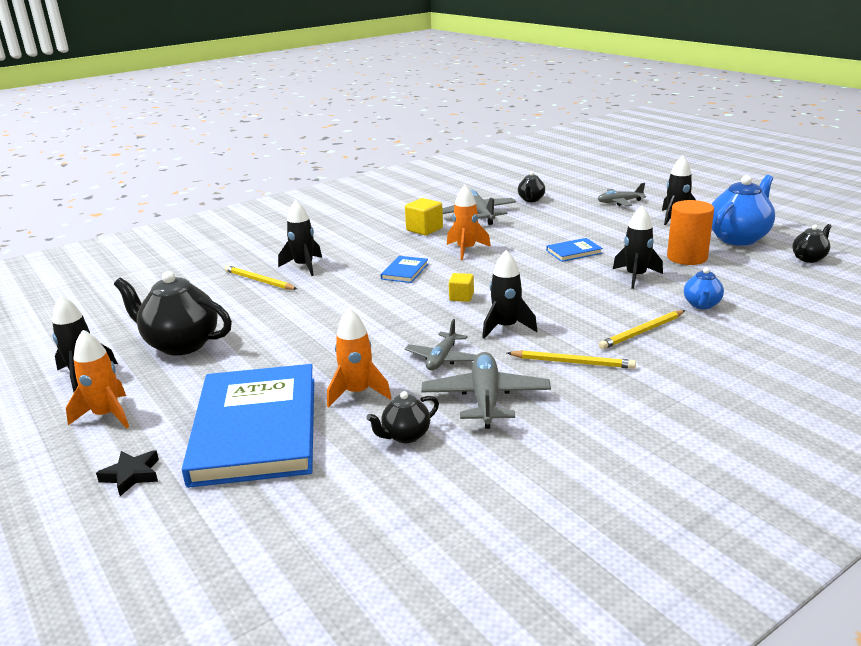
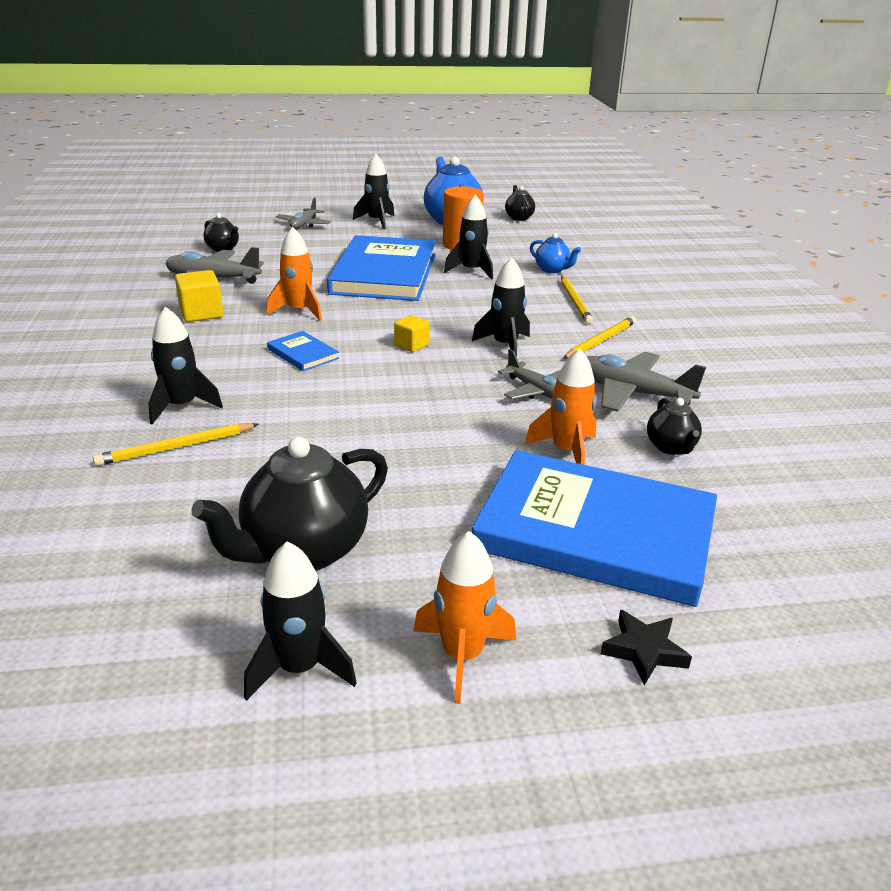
camera: 65 degrees left, 5 degrees up
blue book [546,238,603,262] -> blue book [327,235,436,301], size x2.46

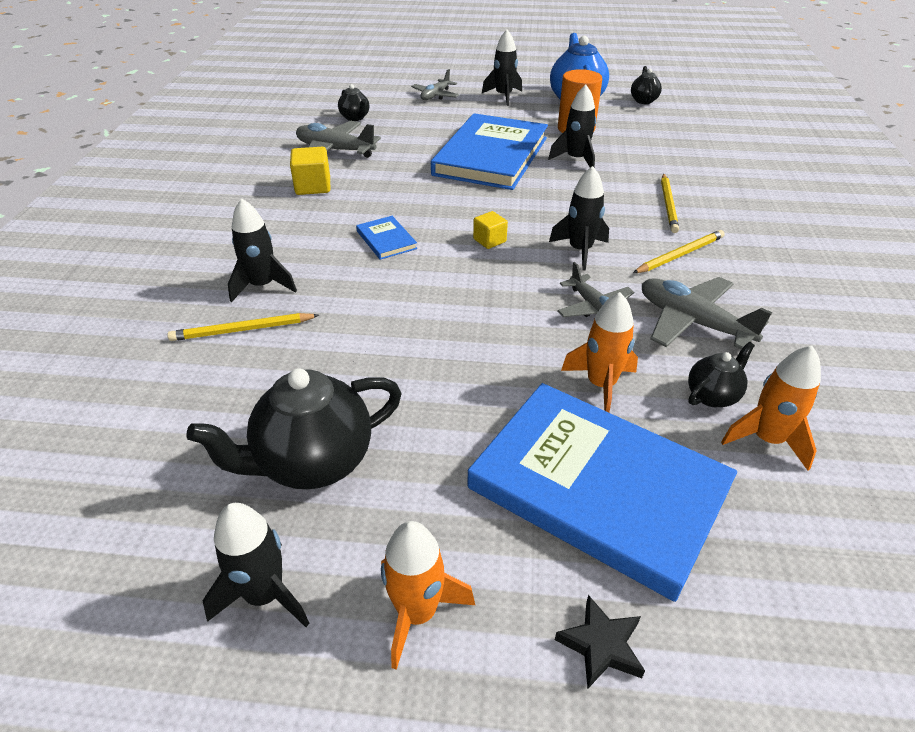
camera: 15 degrees right, 10 degrees up
orange rocket [266,227,322,321] -> orange rocket moved to [721,346,821,471]
blue teapot [530,233,581,273] -> none
black teapot [647,398,702,455] -> black teapot turned 135 degrees counterclockwise [688,342,755,407]

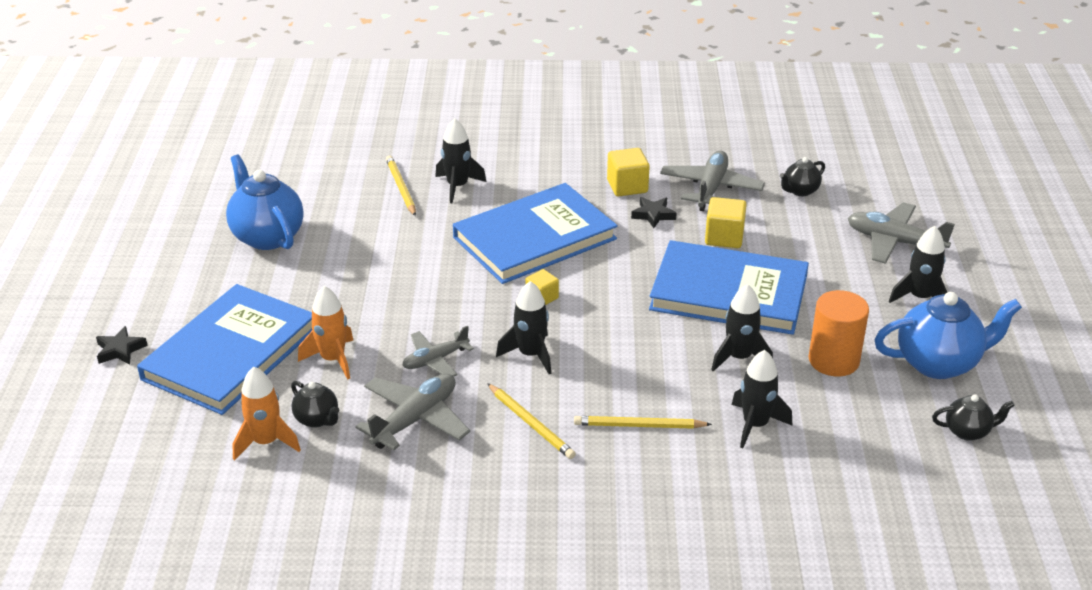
camera: 85 degrees right, 5 degrees down
black teapot [186,368,402,489] -> blue teapot [226,155,304,250]
black rocket [202,503,310,627] -> black rocket moved to [732,350,792,448]
blue book [356,216,417,260] -> blue book [453,183,618,284], size x2.46
orange rocket [381,521,475,670] -> none
grey plane [411,69,459,100] -> grey plane [848,202,955,264], size x1.54
none -> black star [631,197,677,228]
none -> yellow cube [705,197,747,248]

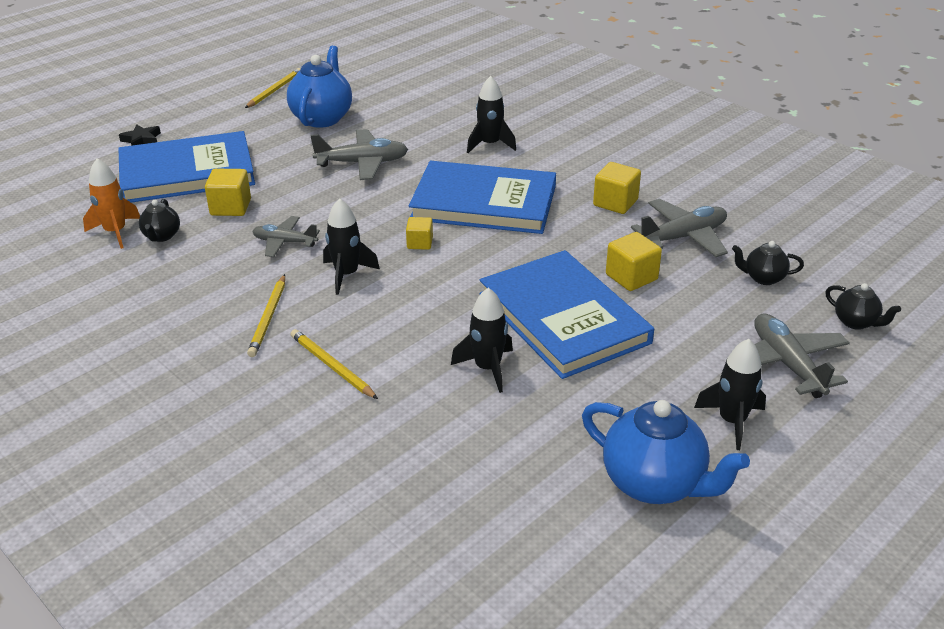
camera: 45 degrees right, 0 degrees up
orange rocket [298,286,353,379] -> yellow cube [205,169,251,216]
grey plane [355,373,470,450] -> grey plane moved to [310,129,408,180]
yellow pencil [386,155,416,216] -> yellow pencil moved to [245,68,300,108]
black star [631,197,677,228] -> none
black rocket [732,350,792,448] -> none
orange cylinder [809,290,869,376] -> none
black teapot [932,394,1015,441] -> black teapot moved to [825,283,901,330]

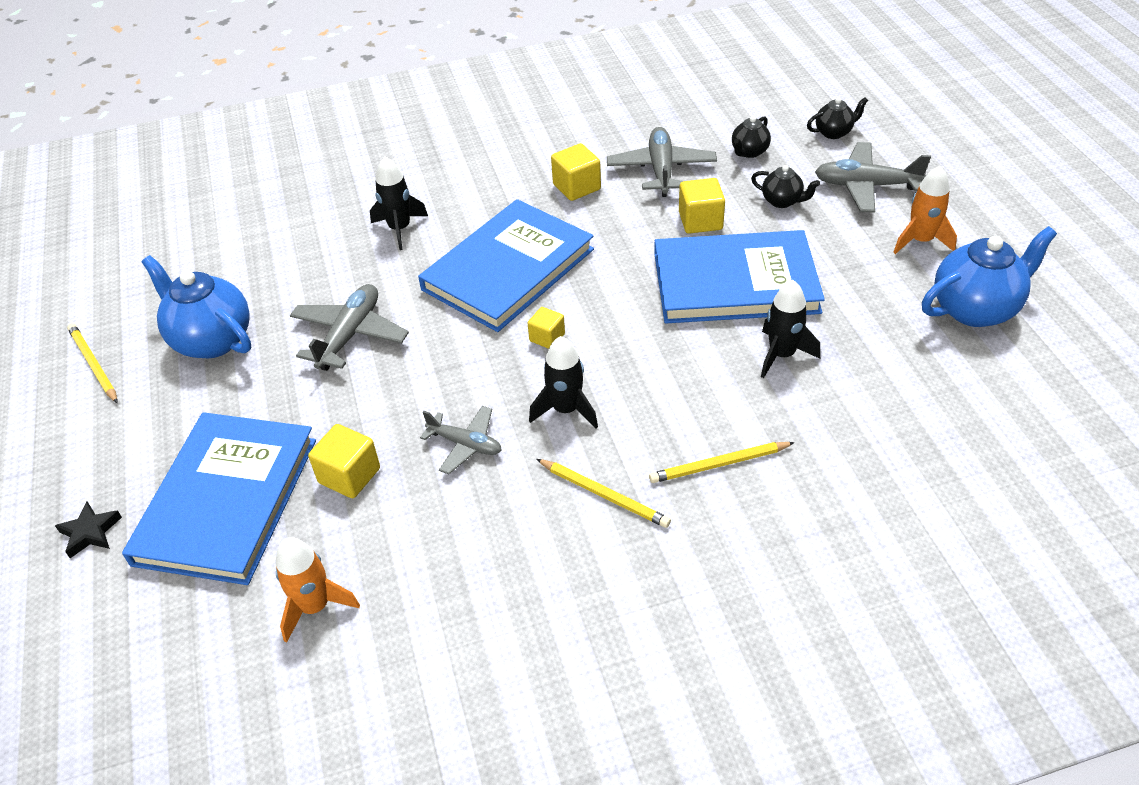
camera: 60 degrees left, 10 degrees up
black teapot [139,199,180,242] -> black teapot moved to [751,165,820,208]
grey plane [252,216,320,257] -> grey plane turned 105 degrees counterclockwise [420,406,502,474]
black rocket [694,339,766,450] -> orange rocket [893,166,957,254]

